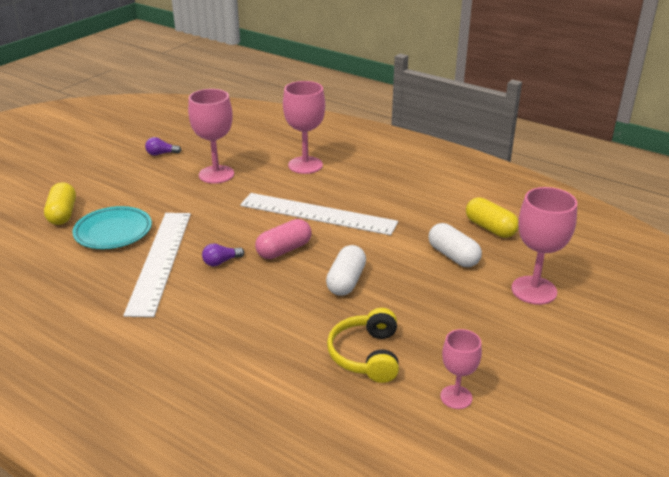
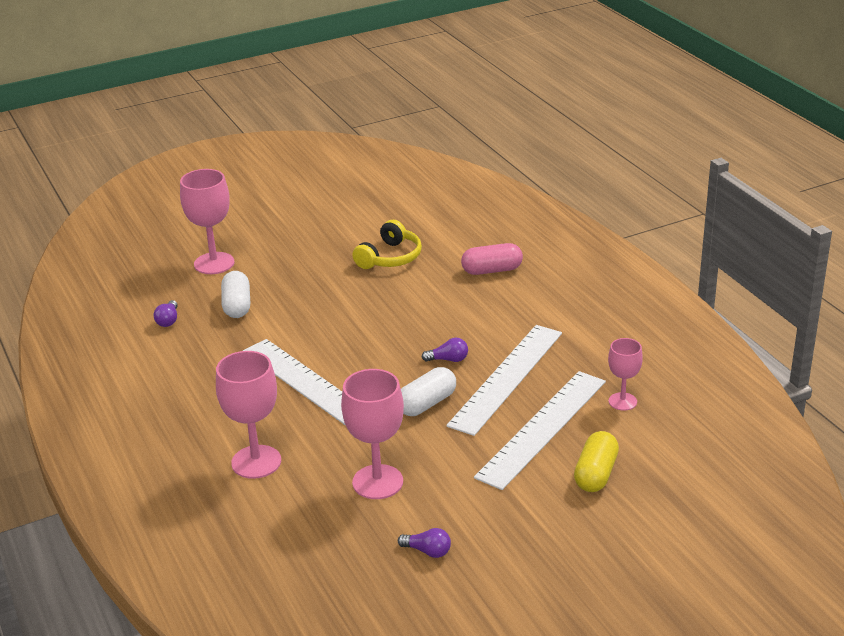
camera: 150 degrees left, 0 degrees up
turquoise plate [72,206,152,249] -> white ruler [474,371,606,490]
pink capsule [255,219,312,259] -> pink capsule moved to [461,243,523,275]
white capsule [326,245,366,296] -> white capsule moved to [401,367,456,416]
pink goblet [440,329,482,409] -> pink goblet moved to [608,338,643,411]
yellow capsule [466,197,519,238] -> purple light bulb [154,300,178,327]

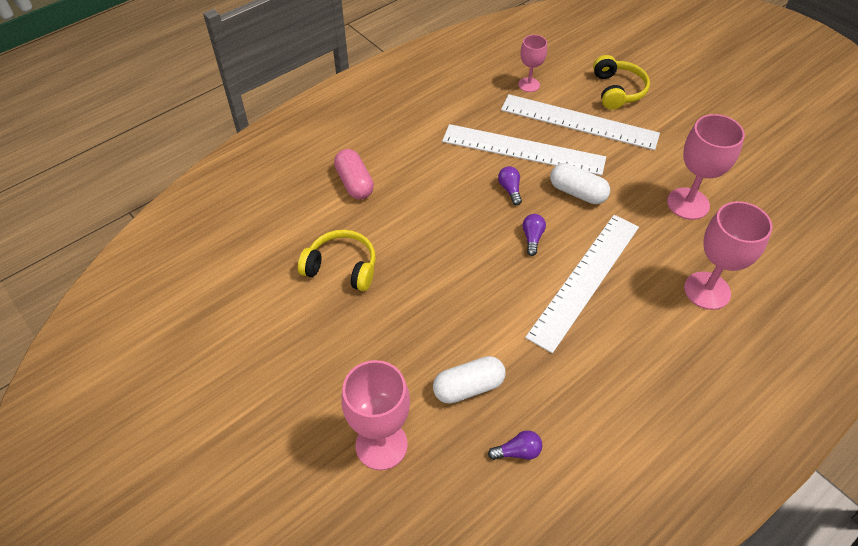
camera: 105 degrees left, 20 degrees up
purple light bulb [398,528,451,558] -> purple light bulb moved to [523,214,546,256]
yellow capsule [574,431,619,492] -> yellow headphones [593,55,650,110]

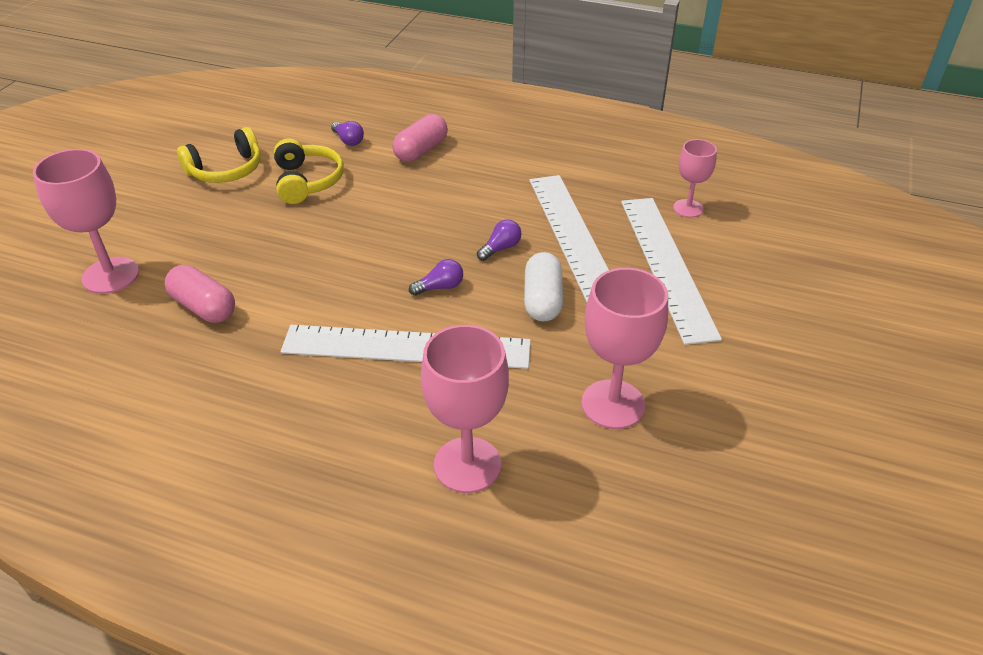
camera: 60 degrees right, 10 degrees down
white capsule [433,356,506,404] -> pink capsule [165,265,235,323]
purple light bulb [488,430,542,460] -> purple light bulb moved to [331,121,364,146]
yellow headphones [593,55,650,110] -> yellow headphones moved to [177,127,261,183]

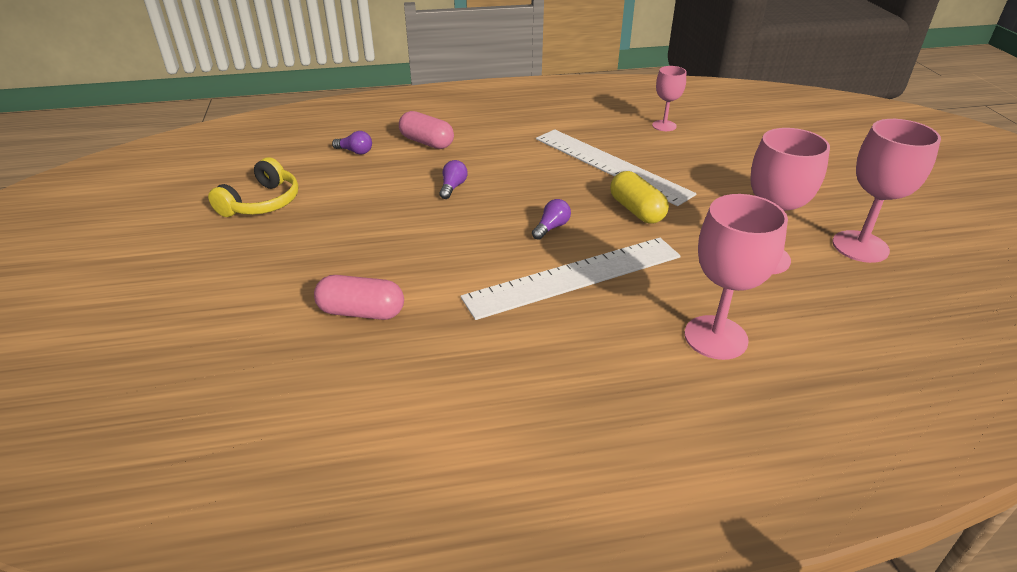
camera: 30 degrees left, 5 degrees down
pink goblet [33,149,139,294] -> pink goblet moved to [832,119,941,263]
yellow headphones [274,138,344,204] -> none
pink capsule [392,114,448,162] -> pink capsule turned 60 degrees counterclockwise [399,111,454,149]
purple light bulb [477,220,521,261] -> purple light bulb moved to [439,160,468,199]
white capsule [524,252,563,321] -> yellow capsule [610,171,669,224]
white ruler [621,198,722,345] -> none

